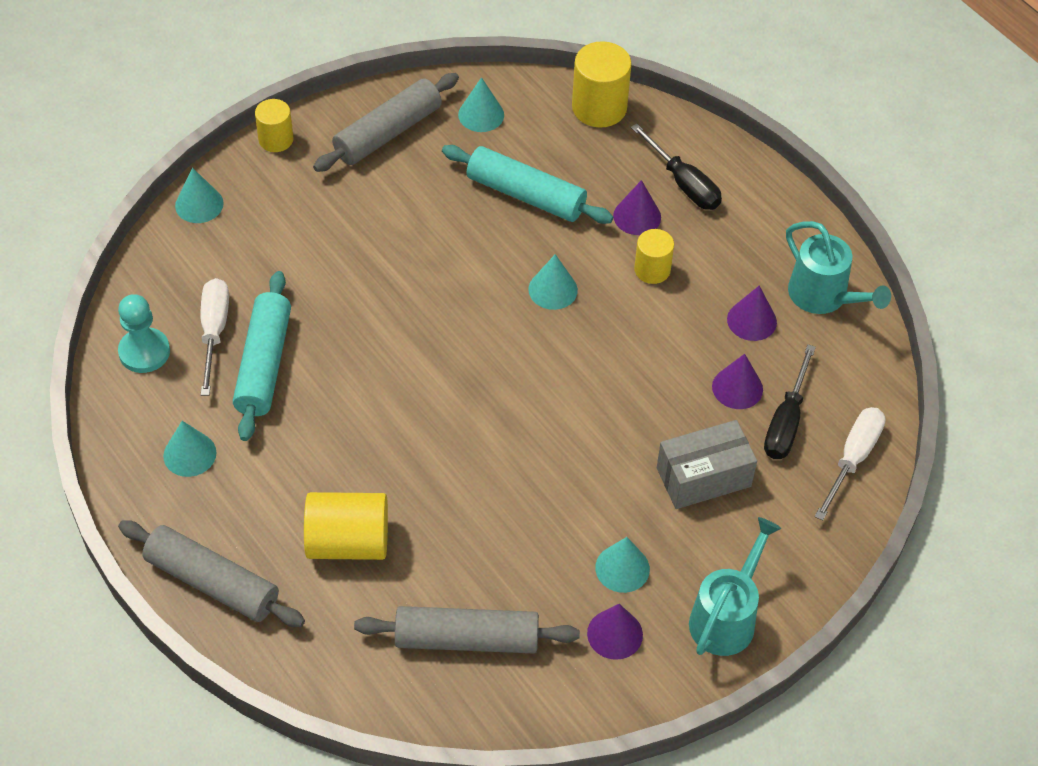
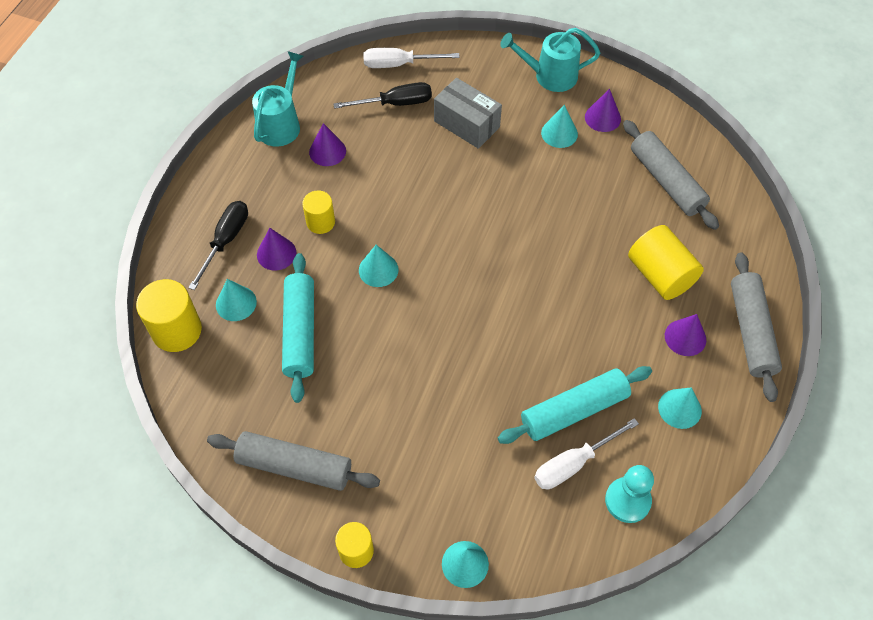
camera: 120 degrees left, 5 degrees up
turquoise cone [458,77,504,132] -> turquoise cone moved to [216,279,257,321]
purple cone [712,354,763,409] -> purple cone moved to [665,314,706,356]

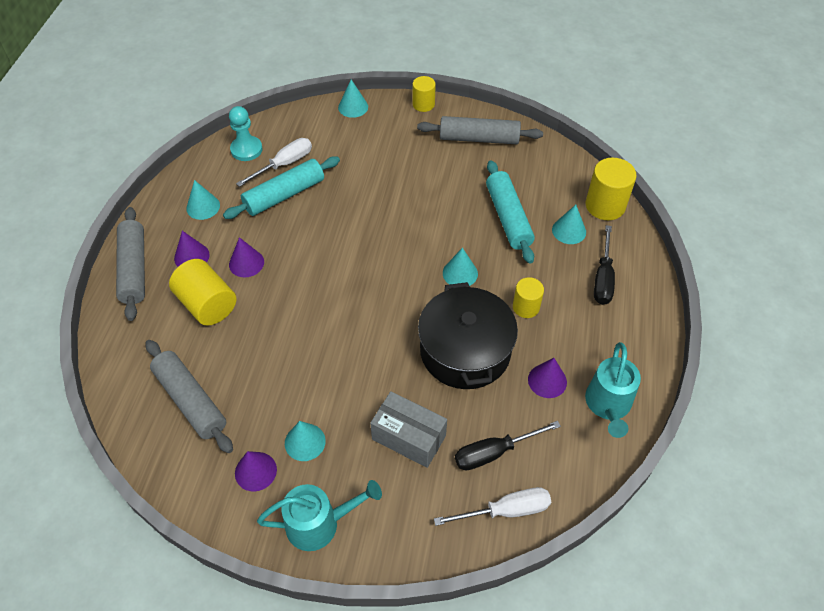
camera: 170 degrees right, 5 degrees down
purple cone [257,228,296,271] -> purple cone moved to [229,237,264,277]
none -> black pot [418,282,518,389]

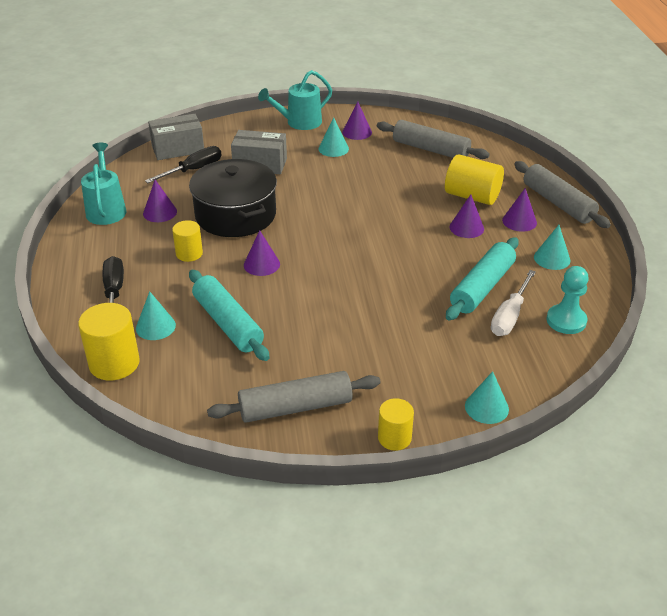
camera: 160 degrees right, 15 degrees down
white screwdriver [434,487,551,526] -> grey box [148,114,204,160]
turquoise cone [443,248,478,286] -> purple cone [244,230,280,276]

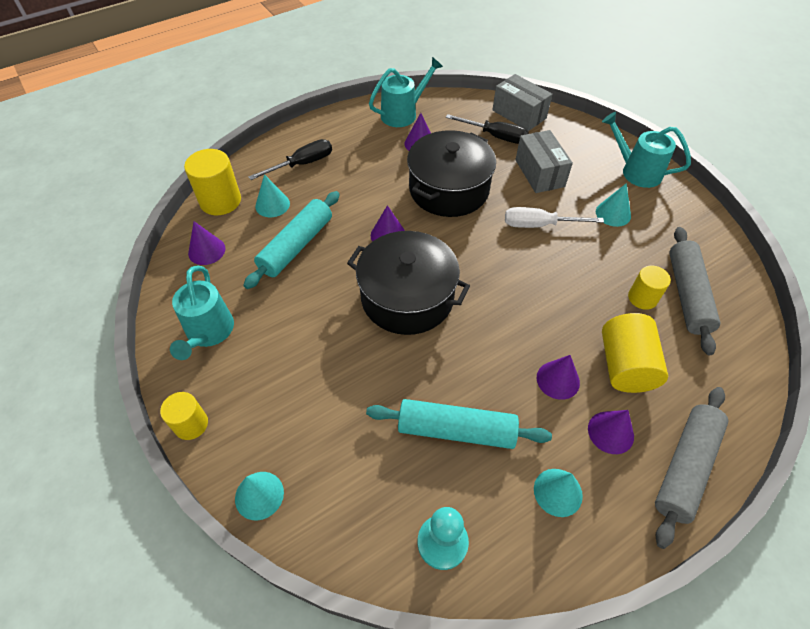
camera: 65 degrees right, 15 degrees up
yellow cylinder [172,220,203,262] -> yellow cylinder moved to [628,265,671,310]
grey rolling pin [207,371,381,423] -> turquoise watering can [170,266,234,360]
purple cone [342,101,372,140] -> purple cone moved to [188,221,226,265]
white screwdriver [491,270,536,336] -> white screwdriver moved to [505,207,604,228]
none -> black pot [347,231,470,335]

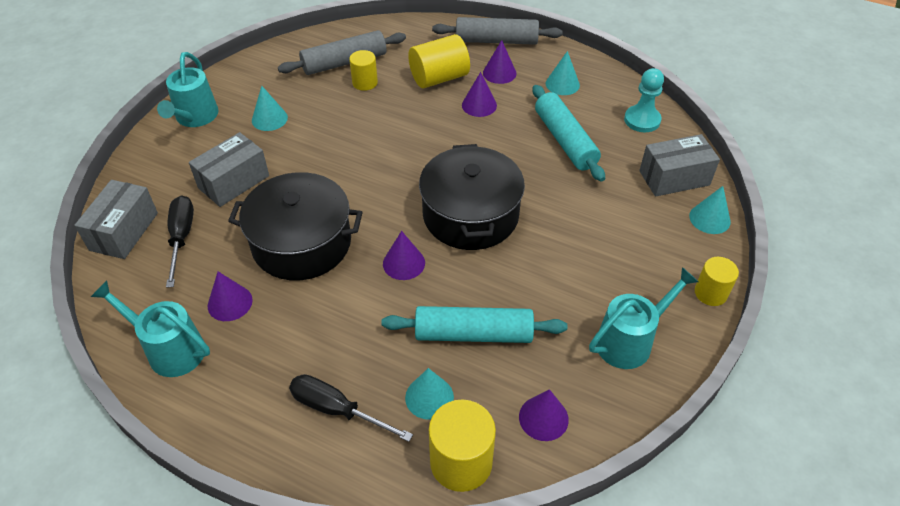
camera: 120 degrees left, 5 degrees down
white screwdriver [505,207,604,228] -> none
none -> grey box [639,134,720,197]

